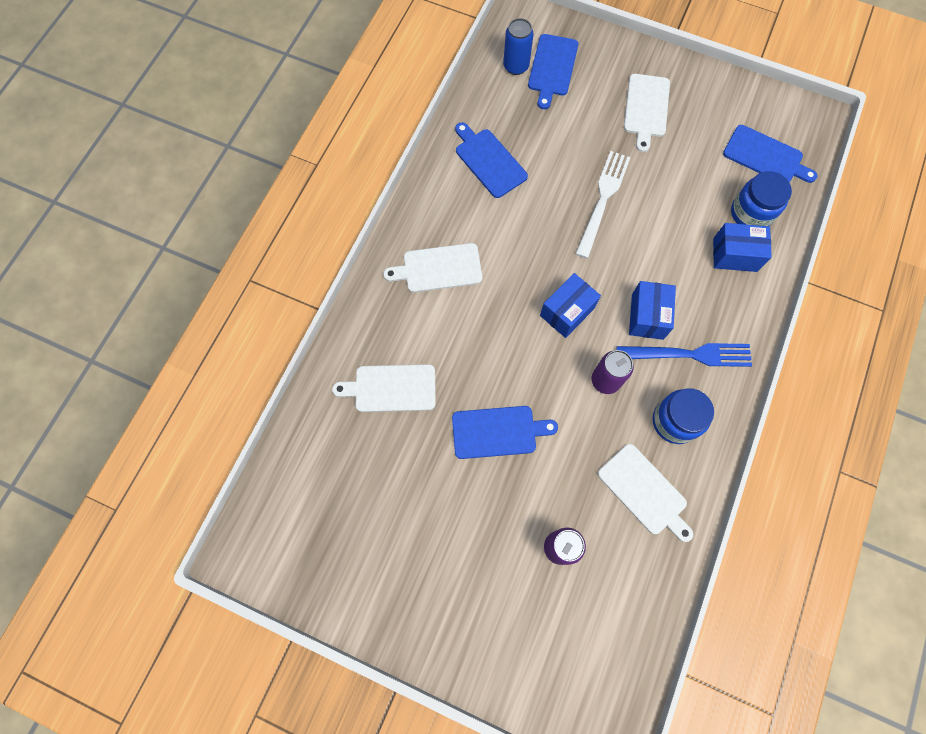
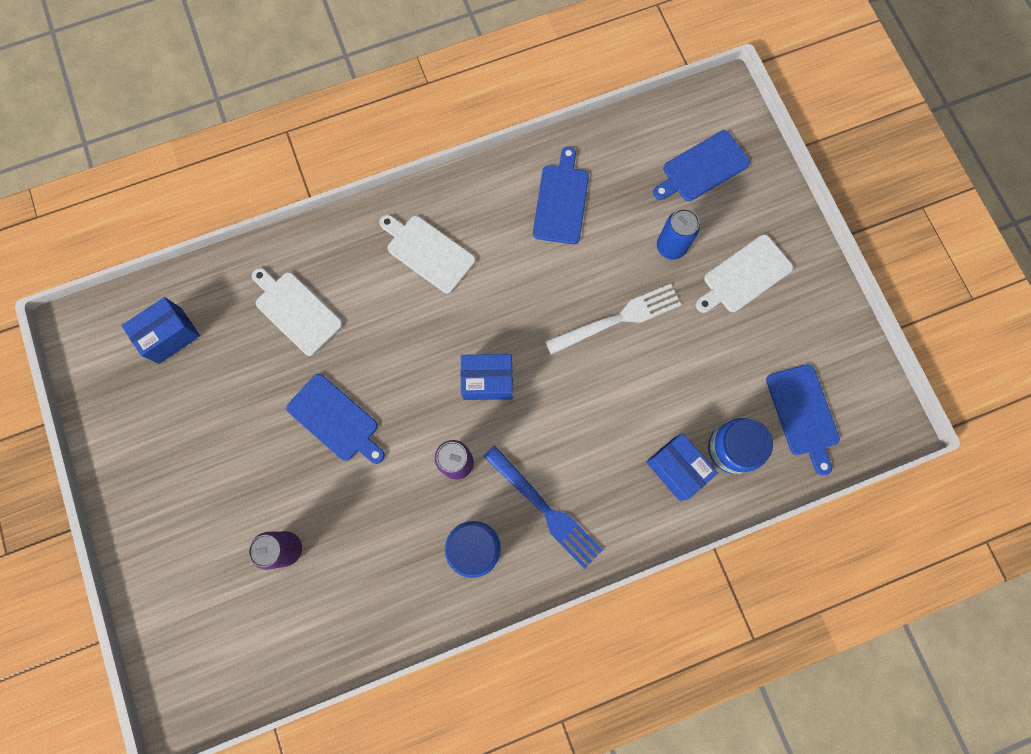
camera: 45 degrees right, 5 degrees up
blue can [503,18,534,75] -> blue can moved to [657,209,700,260]
white cutting board [598,444,693,542] -> none
blue box [629,281,676,340] -> blue box moved to [121,297,200,364]

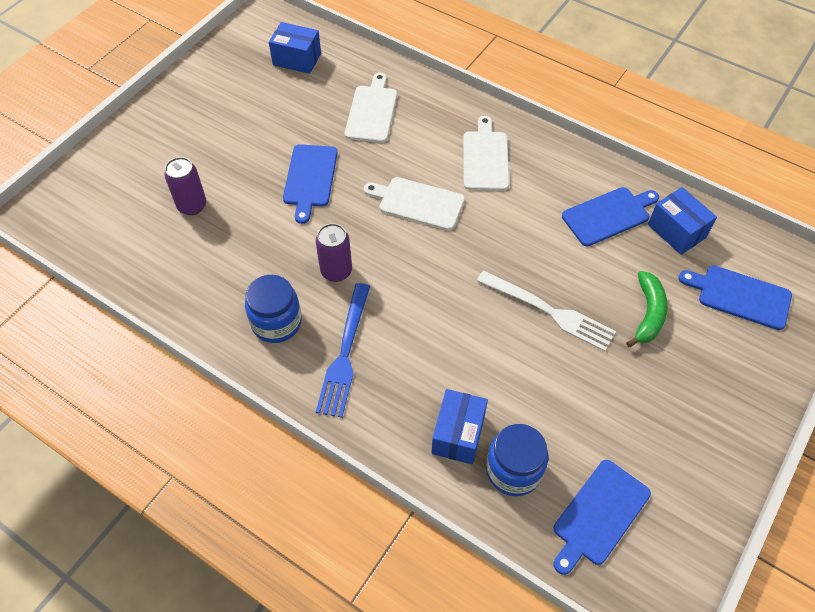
camera: 55 degrees right, 20 degrees down
blue box [460,354,513,400] -> blue box moved to [648,187,717,255]
blue can [657,209,700,260] -> green banana [626,271,668,347]
white cutting board [696,234,793,313] -> white cutting board moved to [363,177,465,231]

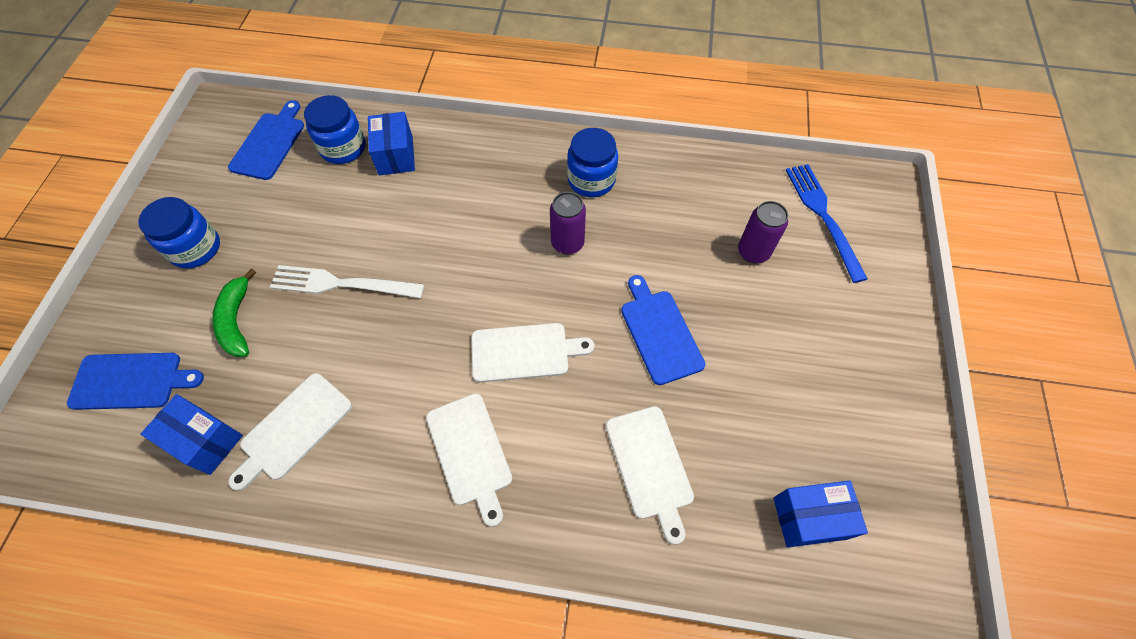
camera: 155 degrees right, 5 degrees up
blue fork [316,283,370,418] -> blue fork moved to [786,164,868,283]
blue cutting board [562,187,659,246] -> white cutting board [228,373,352,491]
none -> blue jar [138,197,220,268]

